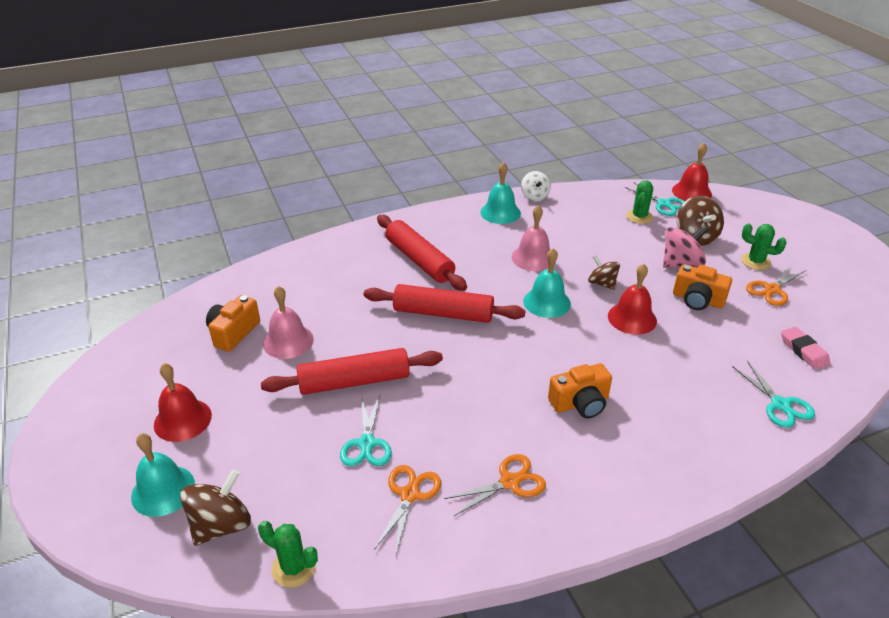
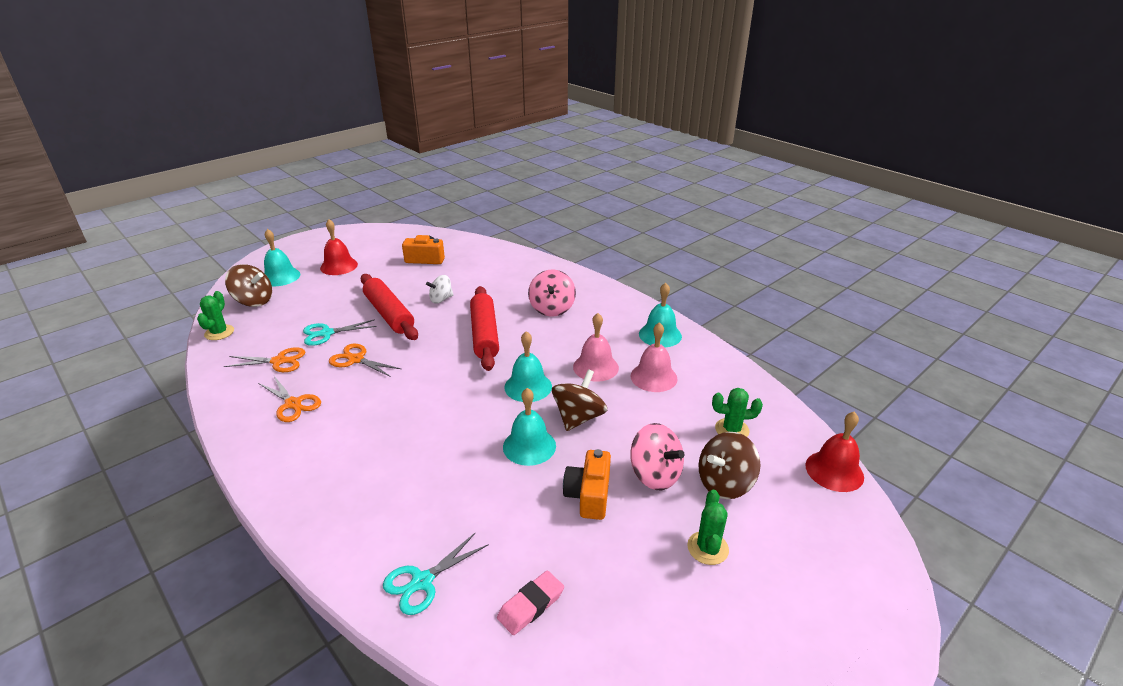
camera: 70 degrees right, 5 degrees down
pink bell [263,286,314,359] -> pink bell moved to [631,322,677,392]
red rolling pin [377,215,467,291] -> pink spinning top [528,269,576,317]
white spinning top [521,171,551,202] -> white spinning top moved to [426,275,453,304]
orange camera [548,363,612,418] -> none
brown spinning top [588,255,620,290] -> brown spinning top [552,369,607,431], size x1.51
red bell [608,264,657,335] -> turquoise bell [503,388,556,466]
turquoise scissors [625,182,685,216] -> none
orange scissors [746,264,806,306] -> orange scissors moved to [329,343,401,377]

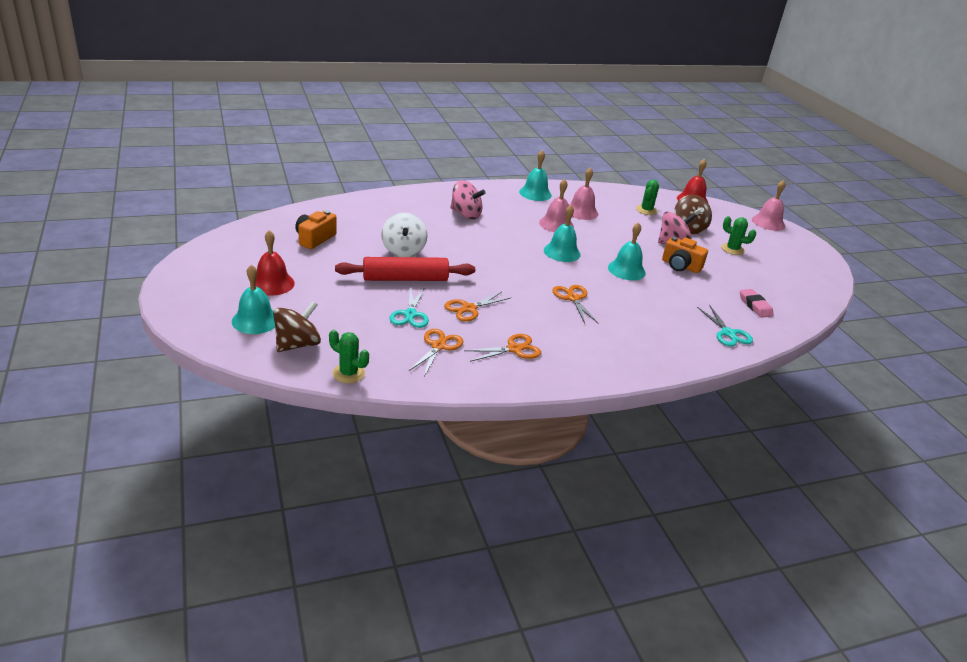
camera: 70 degrees left, 0 degrees up
white spinning top [426,275,453,304] -> white spinning top [381,213,427,257], size x1.51
red rolling pin [470,286,499,371] -> none
brown spinning top [552,369,607,431] -> none
none -> orange scissors [552,285,598,323]
none -> pink bell [752,180,785,231]

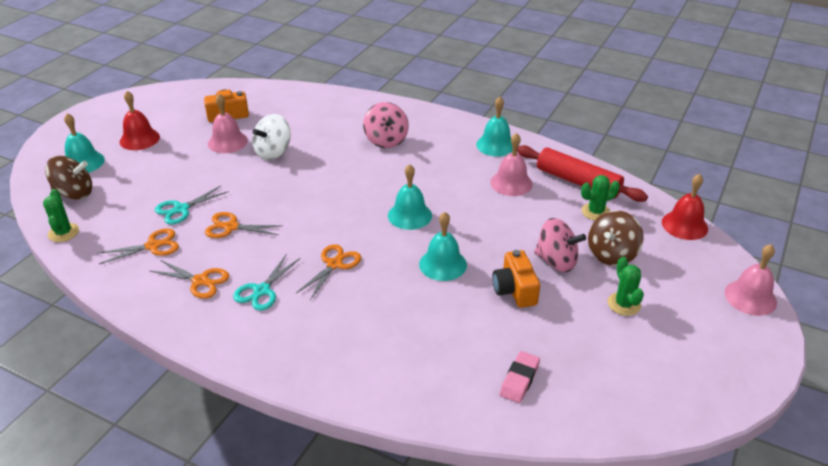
camera: 50 degrees right, 5 degrees up
red rolling pin [335,257,475,281] -> red rolling pin moved to [517,145,648,202]
pink bell [539,179,574,232] -> pink bell moved to [208,94,248,153]
turquoise scissors [697,305,753,347] -> turquoise scissors moved to [233,255,300,311]

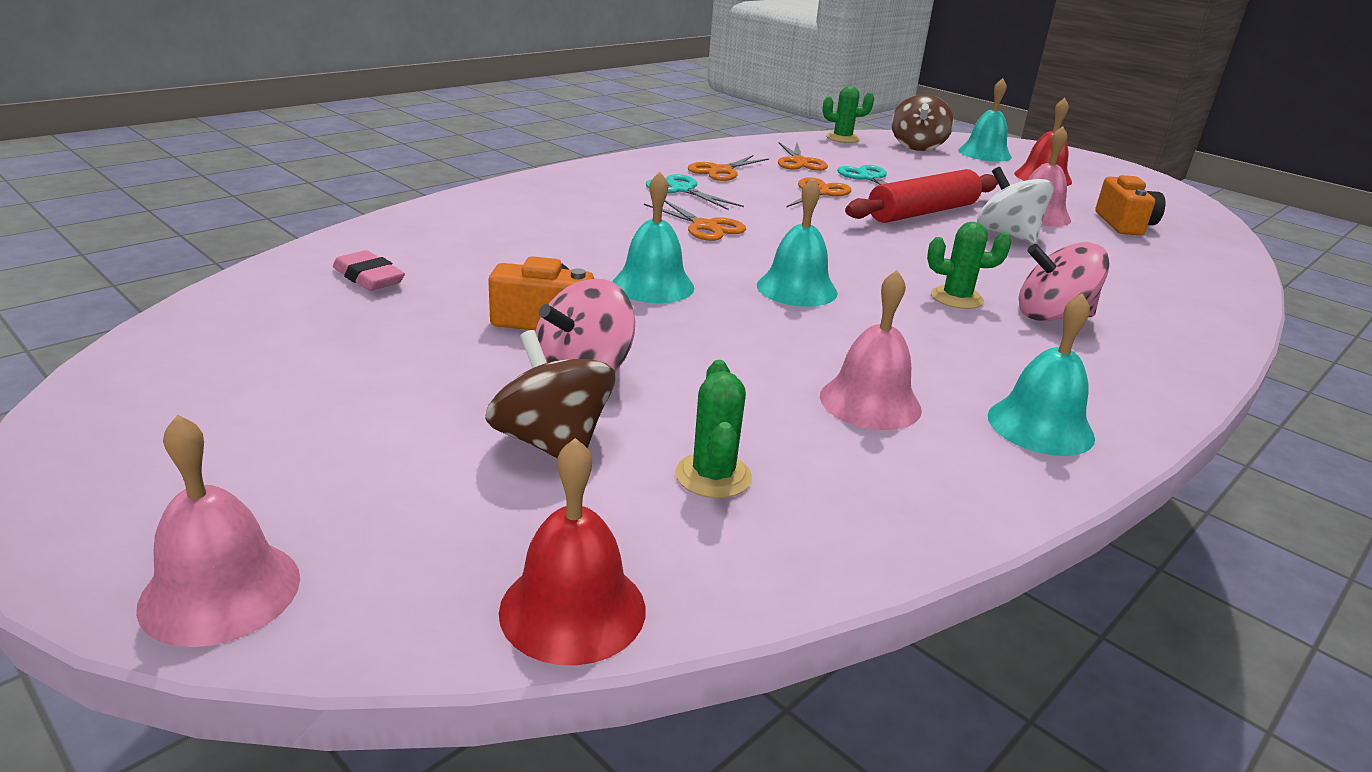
camera: 105 degrees right, 10 degrees down
red rolling pin [517,145,648,202] -> red rolling pin moved to [845,169,998,223]
green cactus [608,257,644,316] -> green cactus moved to [927,222,1012,309]

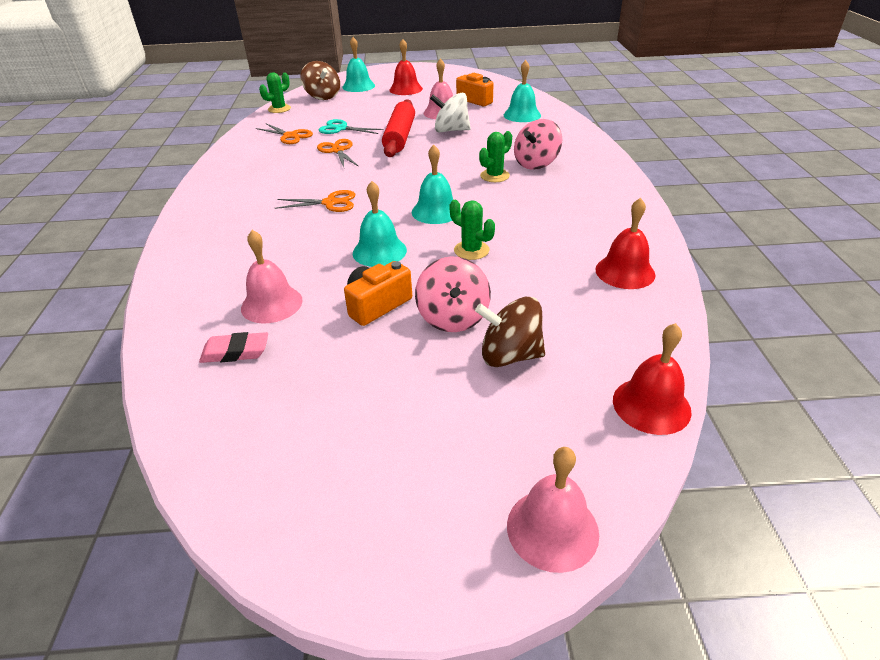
camera: 45 degrees left, 10 degrees up
turquoise scissors [646,174,744,210] -> none
green cactus [675,360,752,498] -> green cactus moved to [449,200,495,260]
orange scissors [688,155,769,181] -> none
pink bell [820,270,922,430] -> pink bell moved to [241,230,303,323]
turquoise bell [988,293,1095,456] -> turquoise bell moved to [504,60,541,122]
none -> red bell [595,198,656,289]

